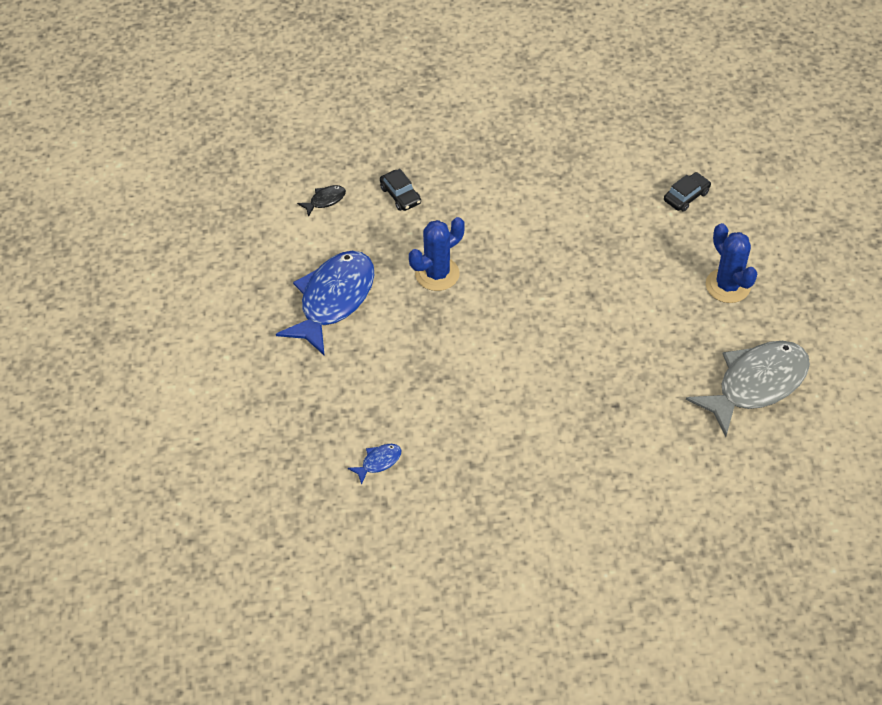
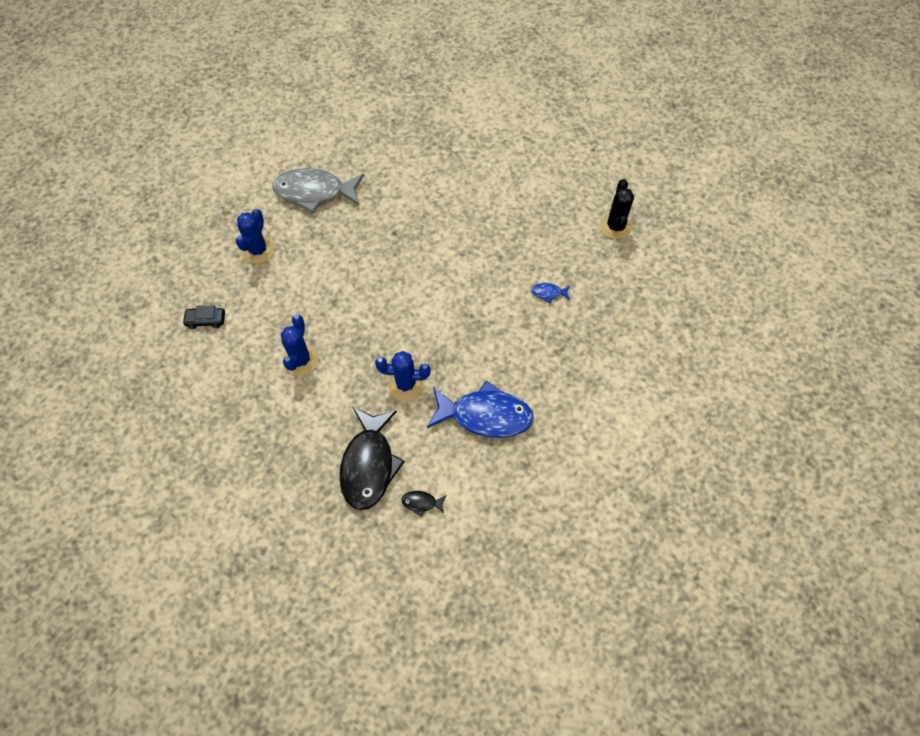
camera: 140 degrees left, 10 degrees up
blue fish [276,251,374,356] -> blue fish turned 150 degrees counterclockwise [427,381,534,438]
black car [380,169,421,211] -> black fish [339,408,405,510]
none -> blue cactus [281,315,319,376]
none -> black cactus [600,179,634,239]

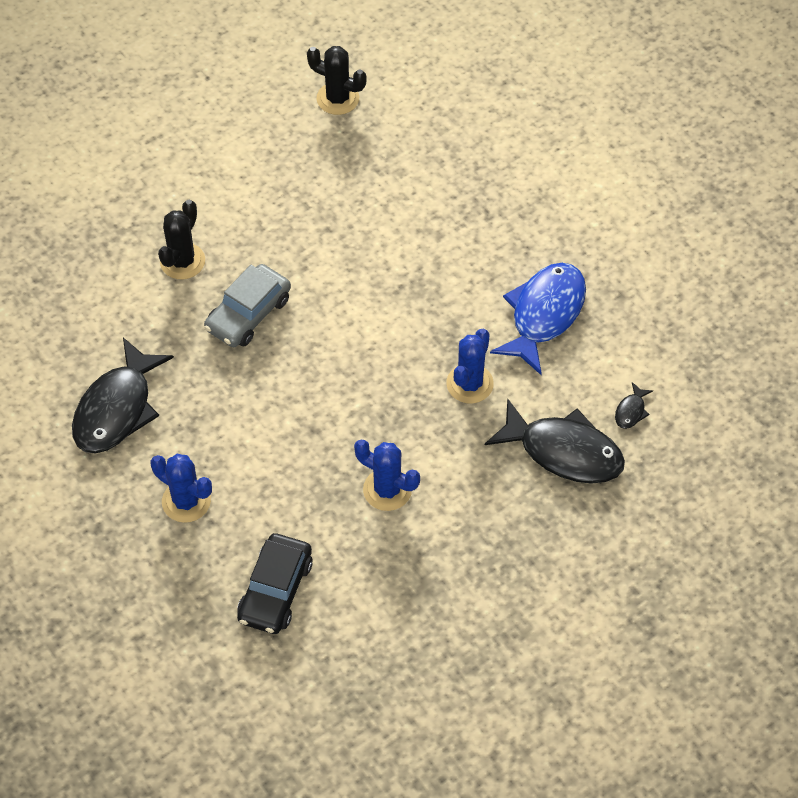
camera: 70 degrees left, 5 degrees down
black car [182,306,225,329] -> black car [237,533,313,634], size x1.76
grey fish [272,168,364,213] -> black fish [72,337,174,453]
blue fish [531,283,570,303] -> none
none -> black cactus [158,200,205,279]
none -> grey car [204,264,291,347]

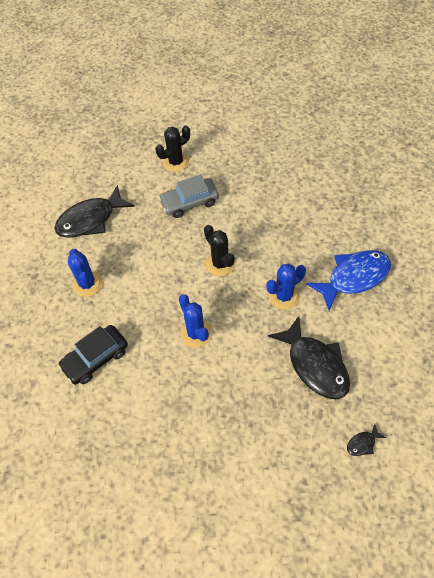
camera: 35 degrees right, 0 degrees up
black cactus [307,46,367,115] -> black cactus moved to [204,225,235,276]
black fish [615,382,653,429] -> black fish moved to [347,424,386,456]

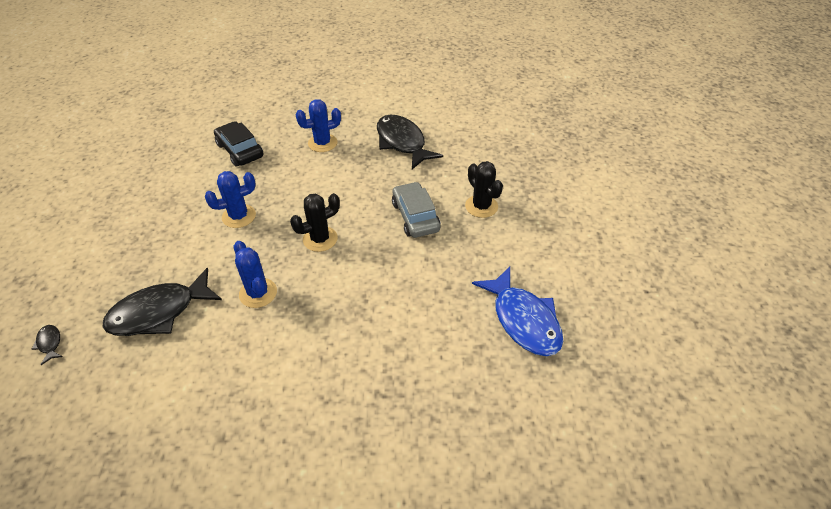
camera: 90 degrees right, 10 degrees down
blue fish [306,250,391,311] -> blue fish moved to [472,267,563,356]

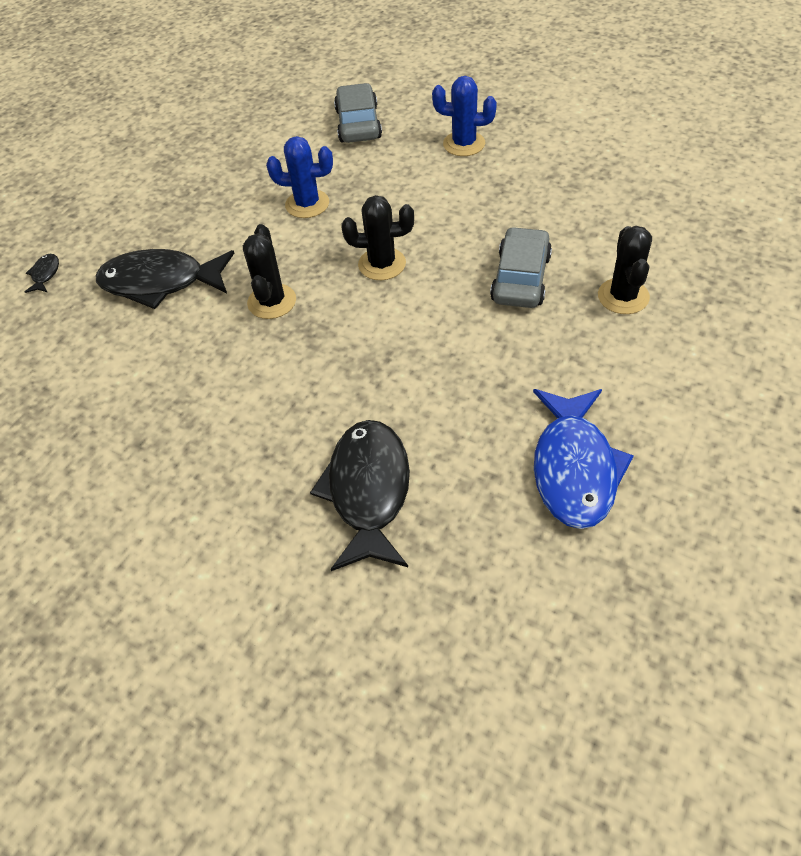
camera: 35 degrees right, 5 degrees up
black car [214,121,263,166] -> grey car [334,83,382,143]
blue cactus [234,241,277,308] -> black cactus [243,224,296,319]
black fish [377,115,443,169] -> black fish moved to [310,420,410,571]

